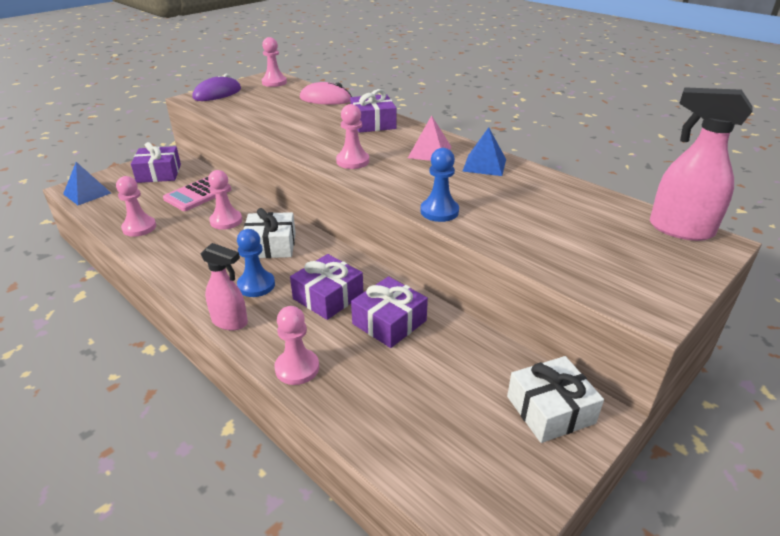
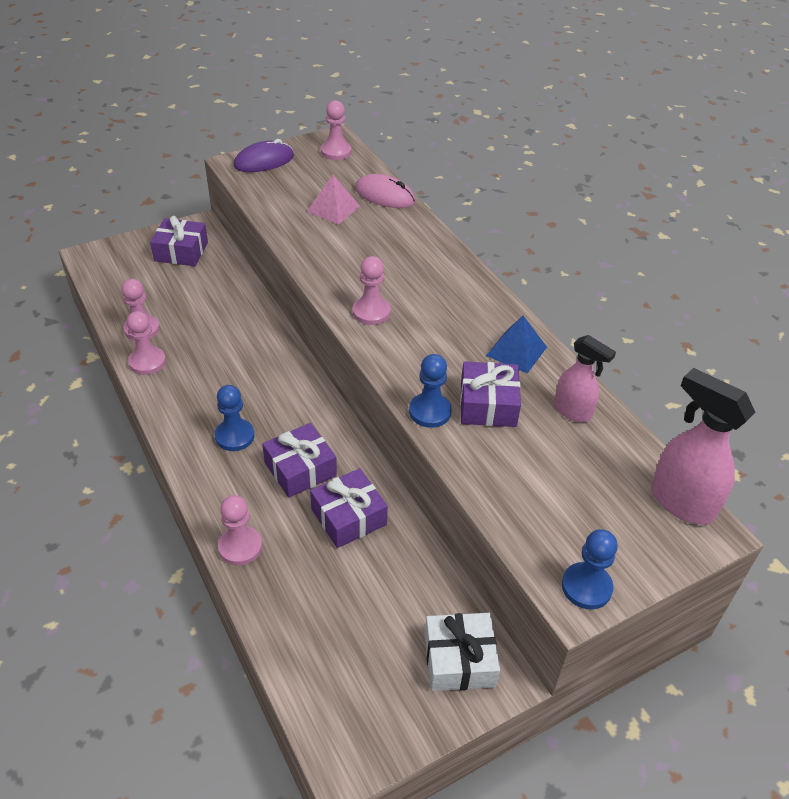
camera: 15 degrees right, 10 degrees up
blue pyramid [63,162,111,205] -> none
pink calculator [163,177,231,211] -> none
pink spray bottle [200,243,248,330] -> pink spray bottle moved to [554,335,616,422]
pink pawn [208,170,242,230] -> pink pawn moved to [126,311,166,375]
white gift [243,208,296,258] -> none
purple gift [350,89,397,133] -> purple gift moved to [460,361,521,427]
pink pyramid [408,115,451,161] -> pink pyramid moved to [307,174,360,224]
none -> blue pawn [562,529,618,609]

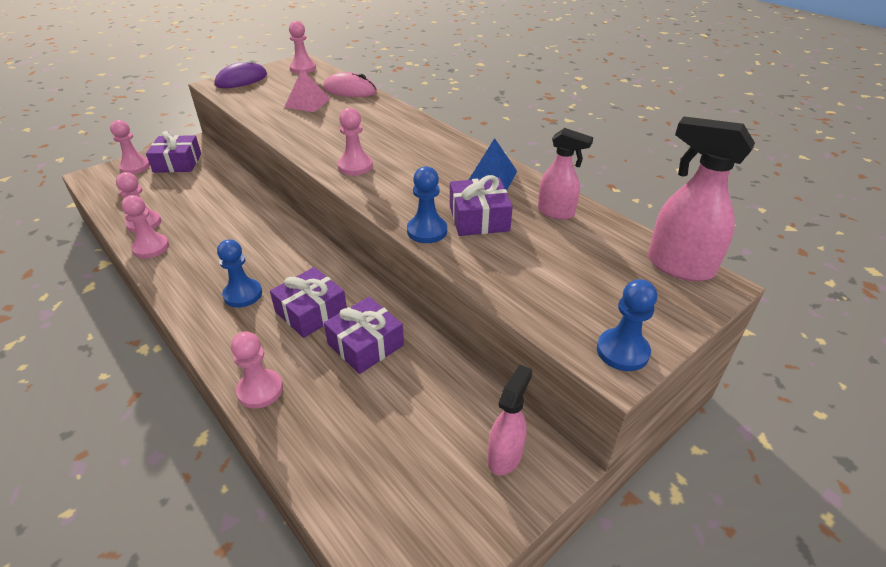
camera: 10 degrees left, 5 degrees down
white gift [424,613,500,691] -> pink spray bottle [488,365,532,475]
none -> pink pawn [110,120,150,174]

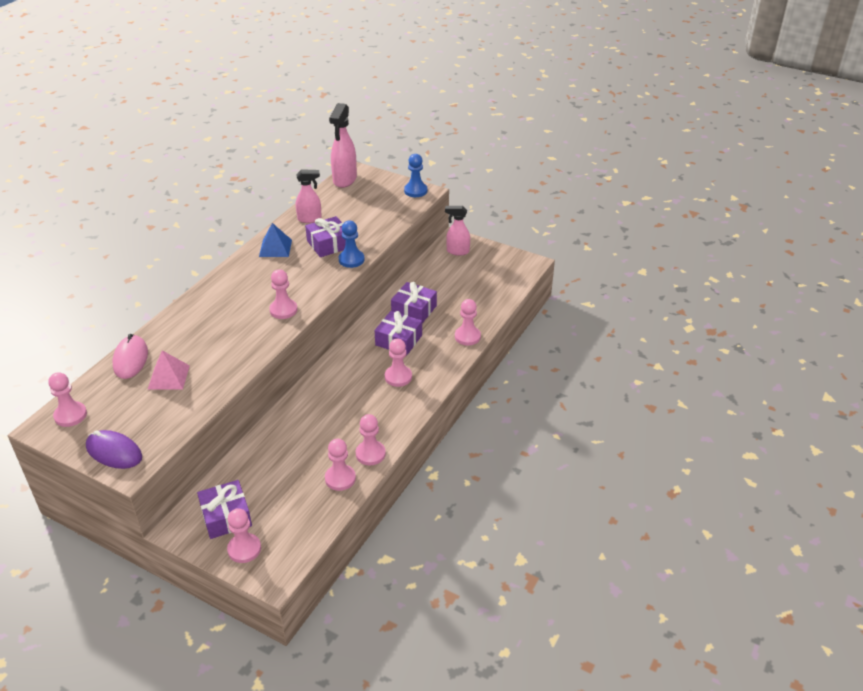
camera: 110 degrees left, 0 degrees up
blue pawn [217,240,262,308] -> pink pawn [385,339,412,387]
pink spray bottle [538,128,593,220] -> pink spray bottle turned 75 degrees clockwise [296,169,322,223]

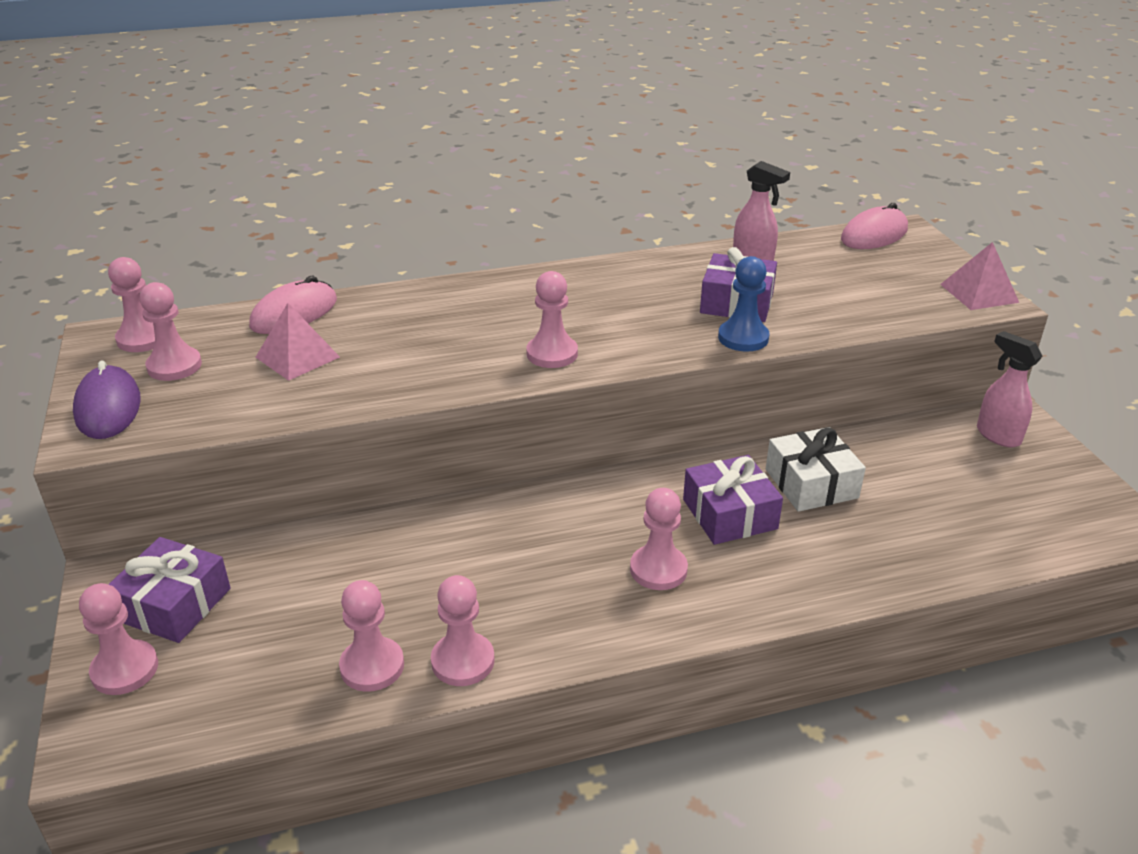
camera: 45 degrees right, 5 degrees down
blue pyramid [259,223,292,257] -> none
pink spray bottle [329,103,357,188] -> pink mouse [841,203,908,249]
purple gift [391,282,437,323] -> white gift [766,427,866,512]
blue pawn [404,154,428,197] -> pink pyramid [940,242,1019,310]
pink pawn [455,299,481,346] -> pink pawn moved to [140,282,202,381]

